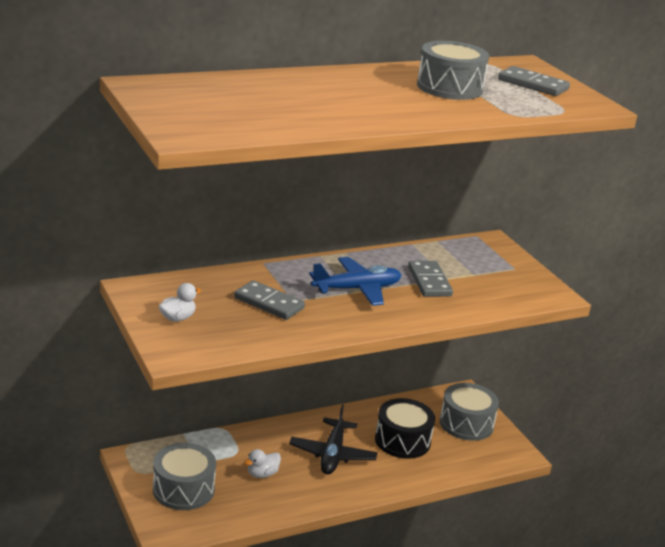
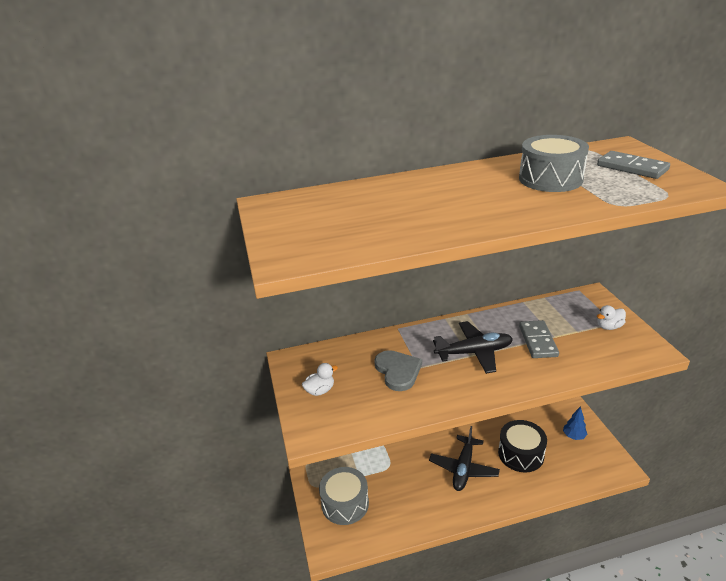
camera: 15 degrees right, 5 degrees up
grey domino [234,280,305,320] -> grey heart [374,350,422,391]
white duck [244,449,281,478] -> white duck moved to [597,305,626,330]
blue plane [309,257,402,306] -> black plane [433,321,513,374]
grey drum [440,383,499,441] -> blue tree [563,406,588,440]

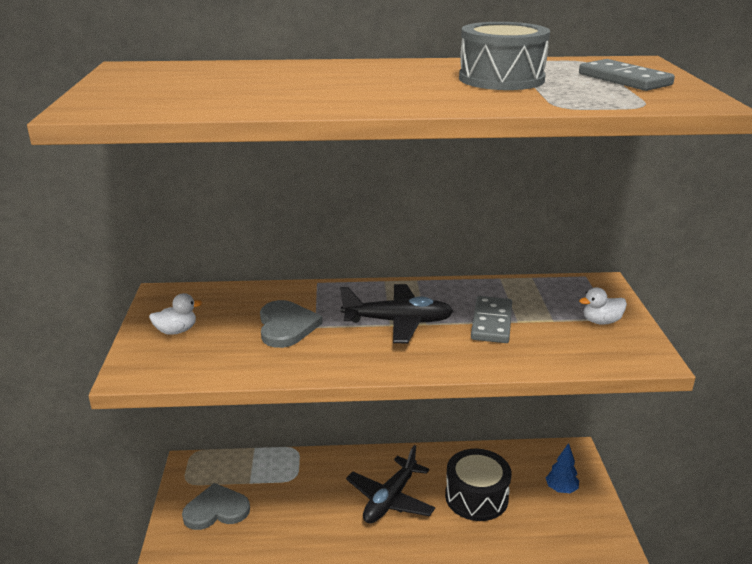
camera: 10 degrees right, 5 degrees down
grey drum [319,467,369,525] -> grey heart [182,483,250,530]

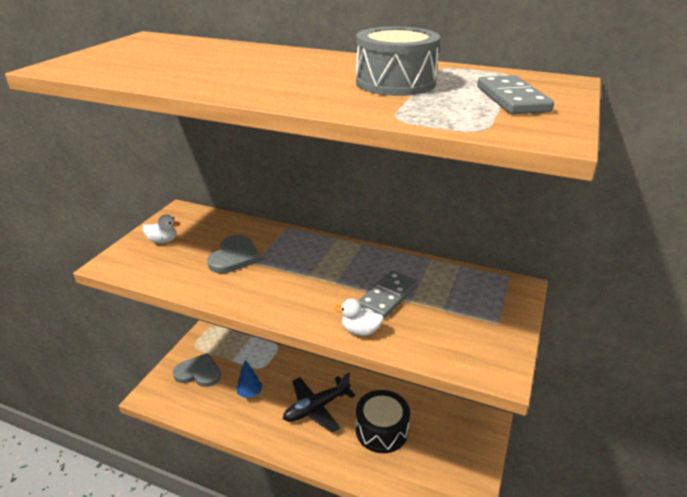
camera: 25 degrees right, 5 degrees up
black plane [340,284,453,343] -> none
blue tree [546,443,579,493] -> blue tree moved to [236,360,262,398]
white duck [579,287,627,325] -> white duck moved to [334,299,384,336]

